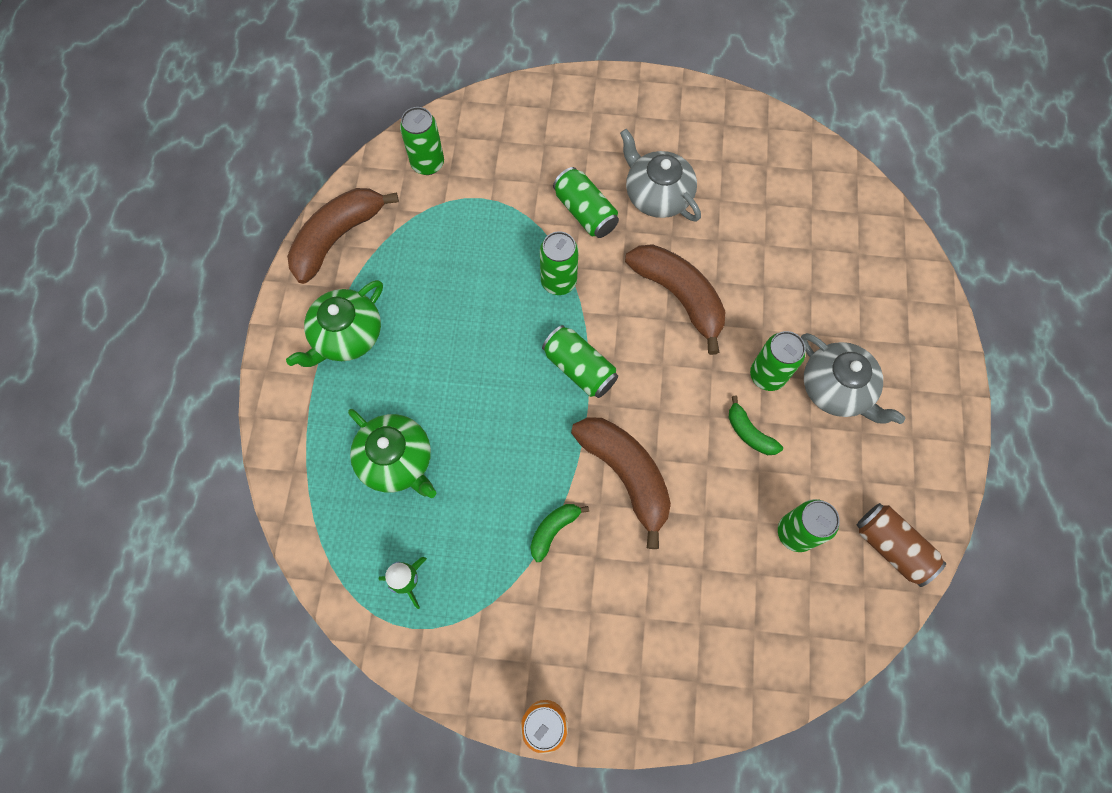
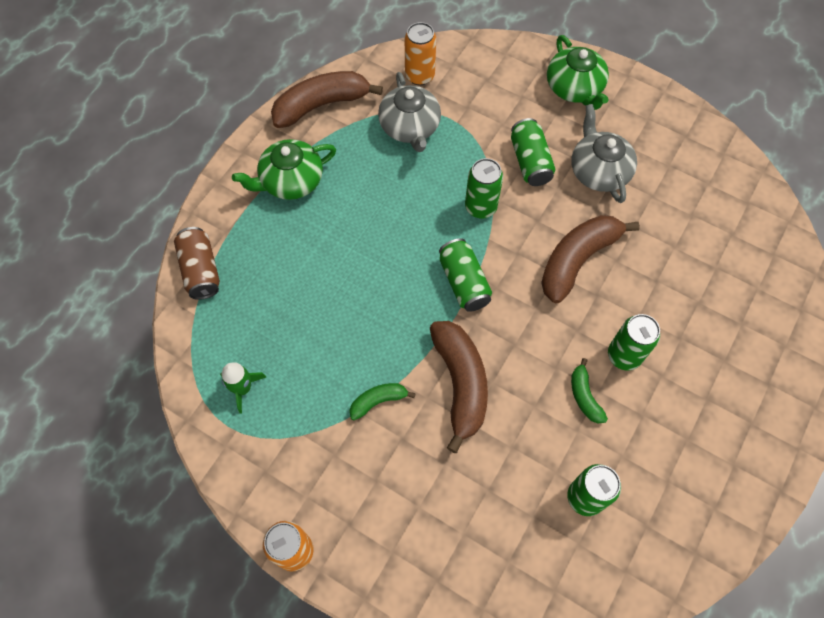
camera: 25 degrees right, 5 degrees down
green teapot [348,409,436,498] -> green teapot moved to [547,35,609,110]
green can [400,107,444,175] -> orange can [405,22,436,85]
brown banana [625,244,726,355] -> brown banana turned 120 degrees counterclockwise [541,215,640,303]
grey teapot [801,333,905,424] -> grey teapot moved to [378,72,441,152]
brown can [857,503,946,587] -> brown can moved to [174,227,220,300]

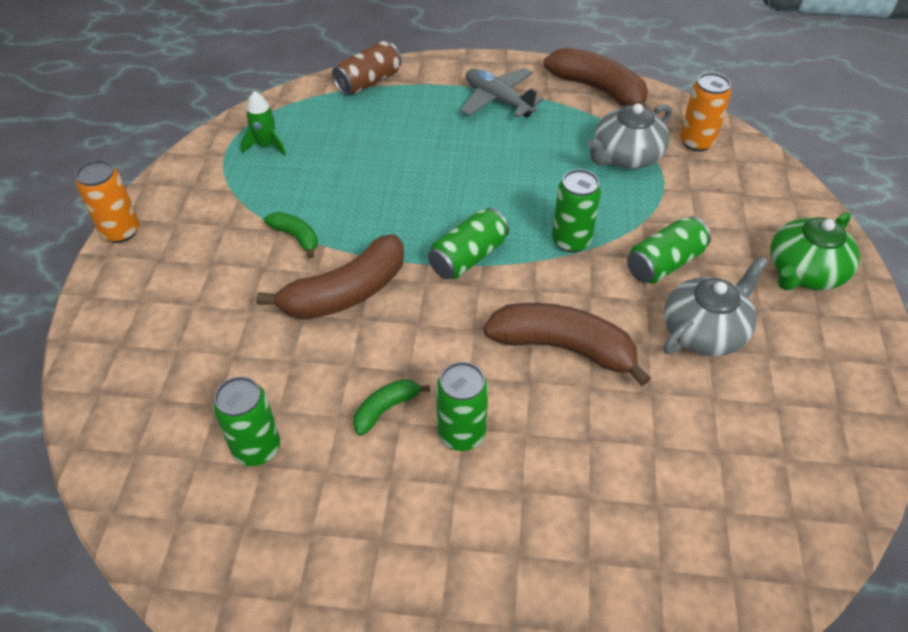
camera: 65 degrees right, 15 degrees down
green teapot [232,139,336,200] -> grey plane [460,68,544,118]

